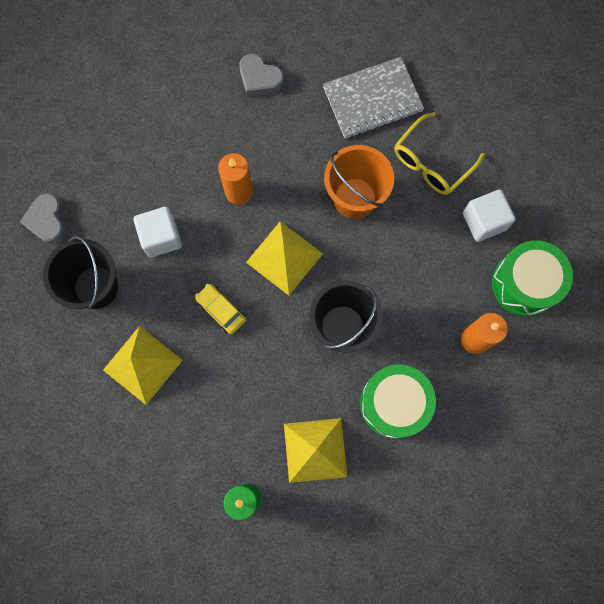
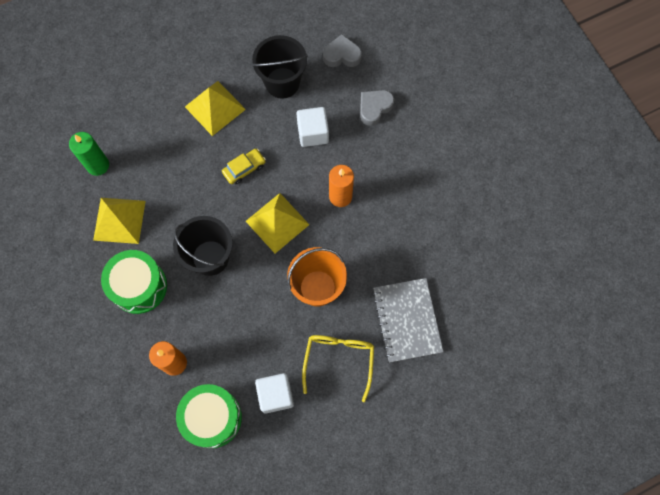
camera: 100 degrees right, 5 degrees down
grey heart [239,54,284,97] -> grey heart moved to [360,90,394,126]
yellow glasses [395,112,485,195] -> yellow glasses turned 45 degrees clockwise [302,335,374,402]

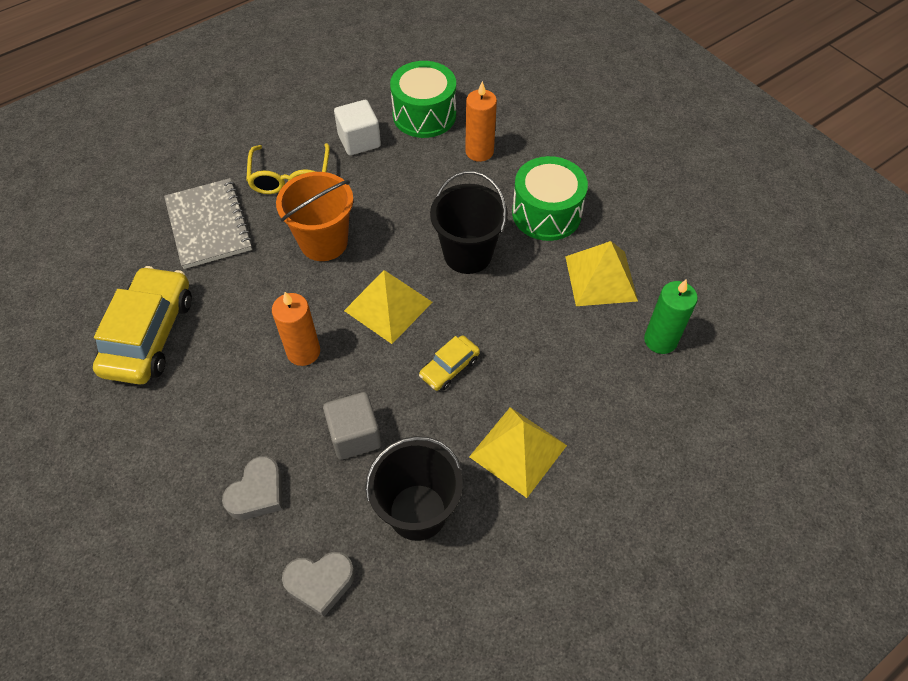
camera: 170 degrees right, 15 degrees down
white cube [296,107,329,147] -> grey cube [323,392,381,460]
none -> yellow car [93,266,192,385]

